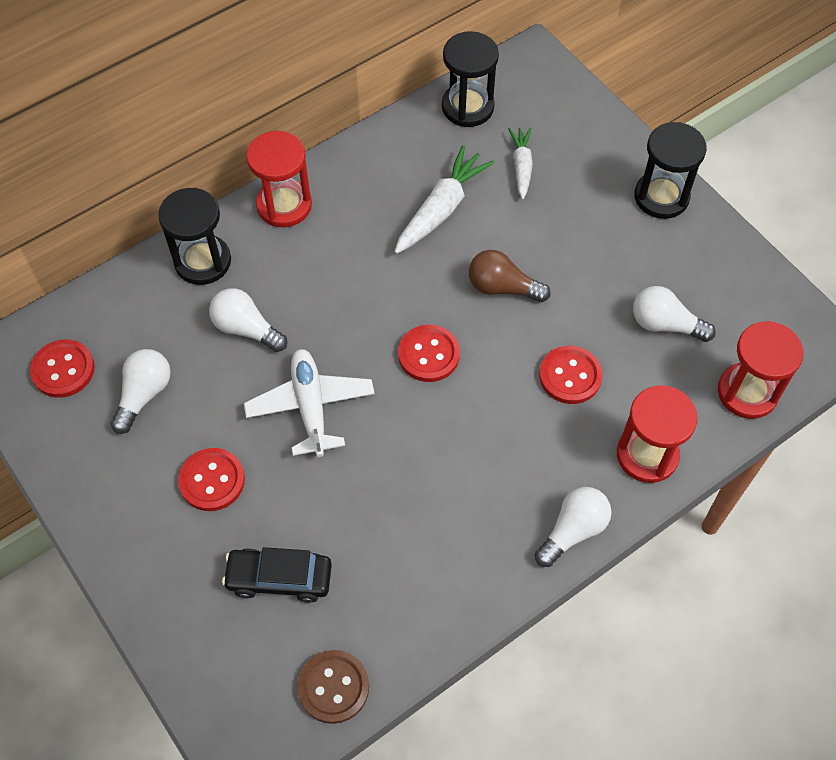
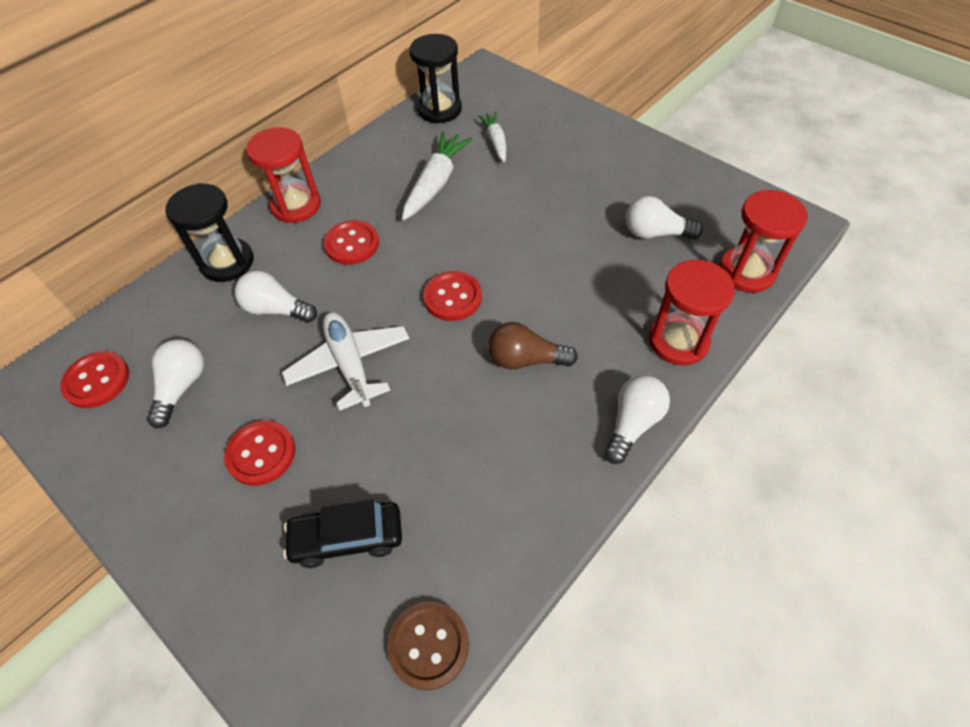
camera: 10 degrees left, 5 degrees down
brown light bulb [469,250,550,302] -> brown light bulb moved to [488,322,578,369]
red button [539,346,603,404] -> red button moved to [323,220,379,265]
black hourglass [635,122,707,219] -> none

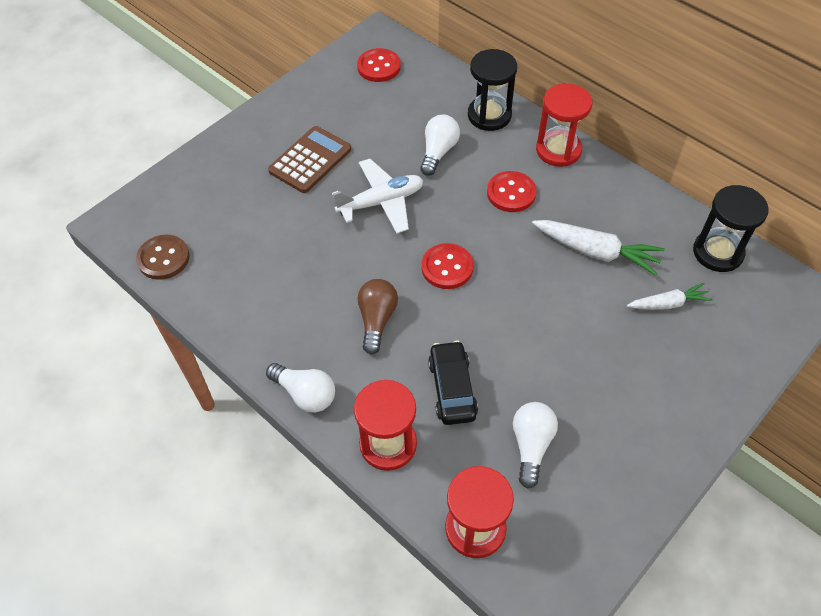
camera: 90 degrees right, 0 degrees up
white light bulb [147,339,204,428] -> none
red button [224,420,295,486] -> brown calculator [268,126,351,193]
black car [283,499,402,568] -> black car moved to [428,341,478,425]

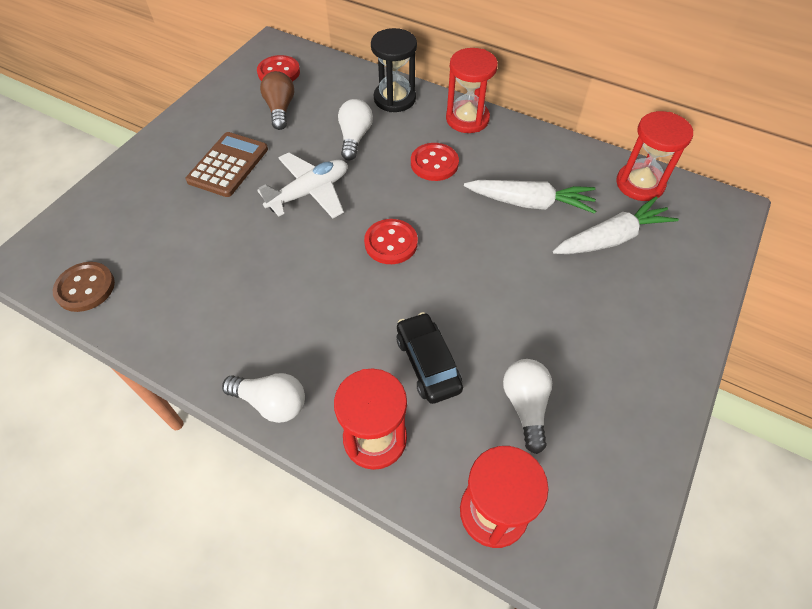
camera: 15 degrees left, 0 degrees up
brown light bulb [358,279,398,355] -> brown light bulb moved to [260,71,294,130]
white carrot [627,283,713,310] -> white carrot [553,196,679,254], size x1.62
black hourglass [693,185,768,272] -> red hourglass [616,111,693,201]

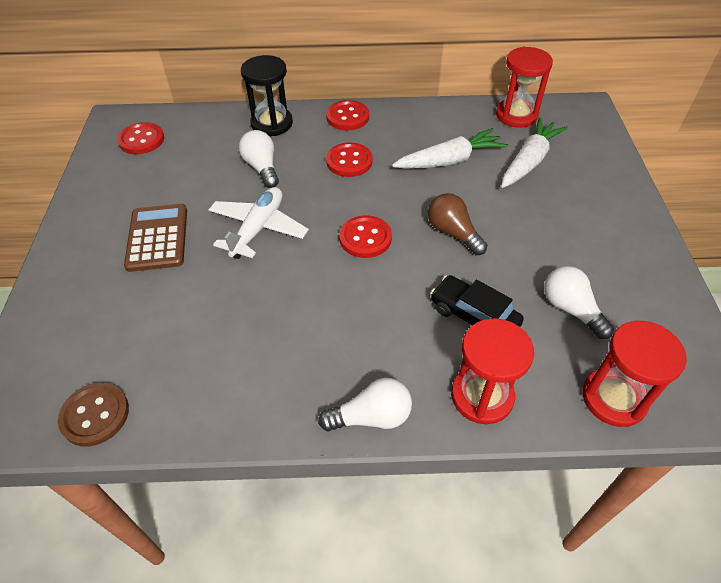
camera: 30 degrees left, 5 degrees down
brown light bulb [260,71,294,130] -> brown light bulb moved to [428,193,487,255]
red hourglass [446,48,498,133] -> red button [326,100,369,130]

